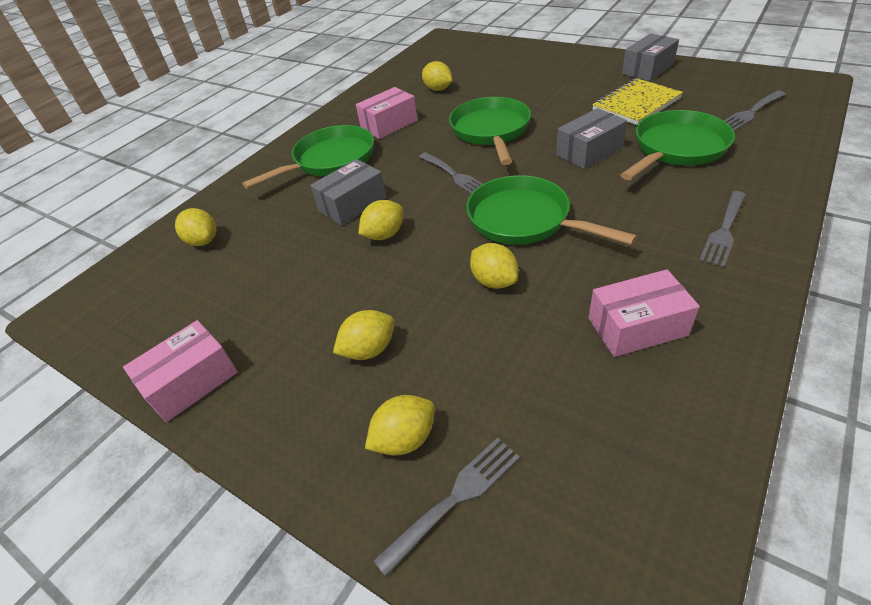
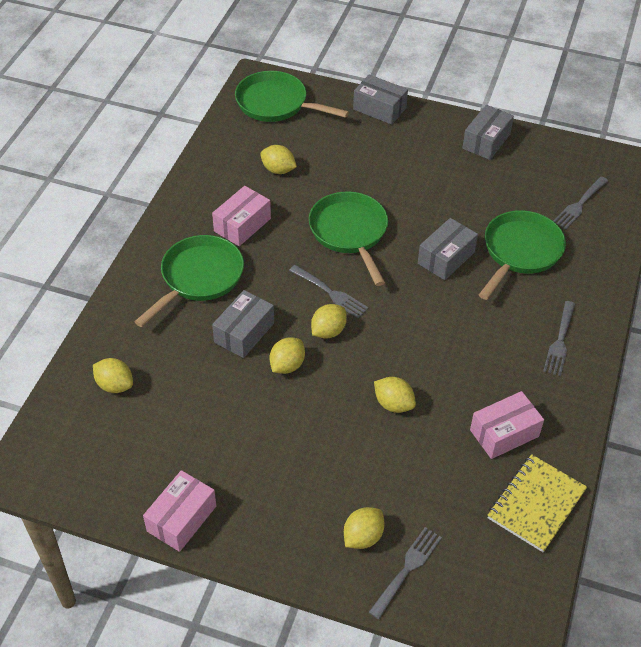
camera: 20 degrees left, 5 degrees up
yellow lemon [333,310,394,360] -> yellow lemon moved to [311,304,347,338]
green pan [466,175,637,245] -> green pan moved to [235,71,349,122]
yellow notebook [592,78,683,125] -> yellow notebook moved to [487,454,587,552]
none -> grey box [353,74,408,125]

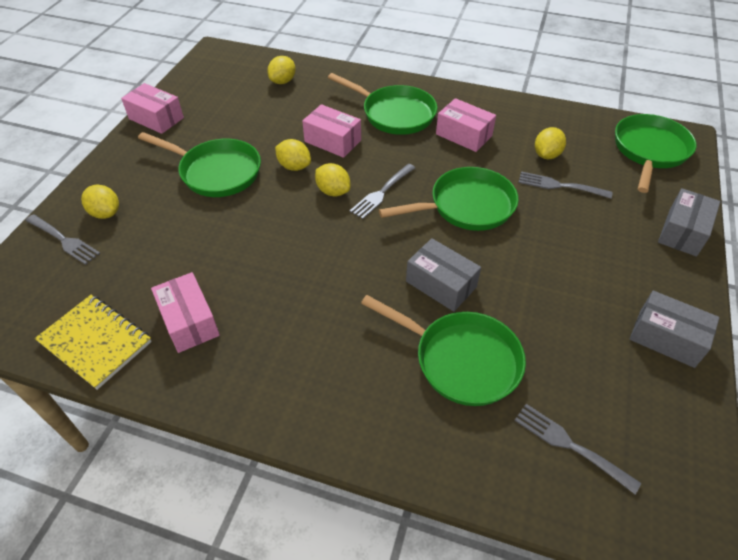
camera: 90 degrees right, 0 degrees up
grey box [212,290,274,358] -> pink box [302,104,361,158]
yellow lemon [374,377,416,413] -> none
grey fork [543,301,575,376] -> grey fork moved to [518,171,613,199]
none -> green pan [138,132,261,197]

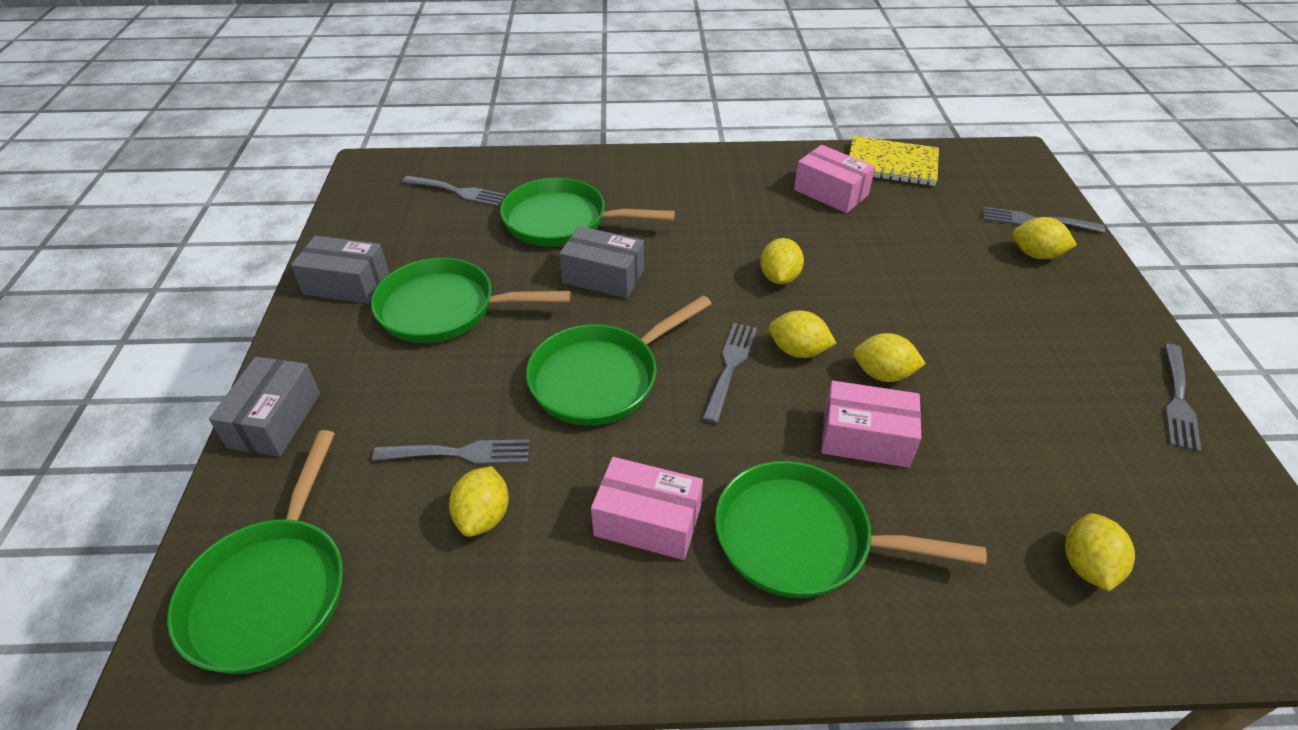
camera: 160 degrees right, 5 degrees down
pink box [121,83,184,134] -> grey fork [1164,344,1202,452]
green pan [138,132,261,197] -> green pan moved to [371,258,571,343]
none -> yellow lemon [760,238,804,284]

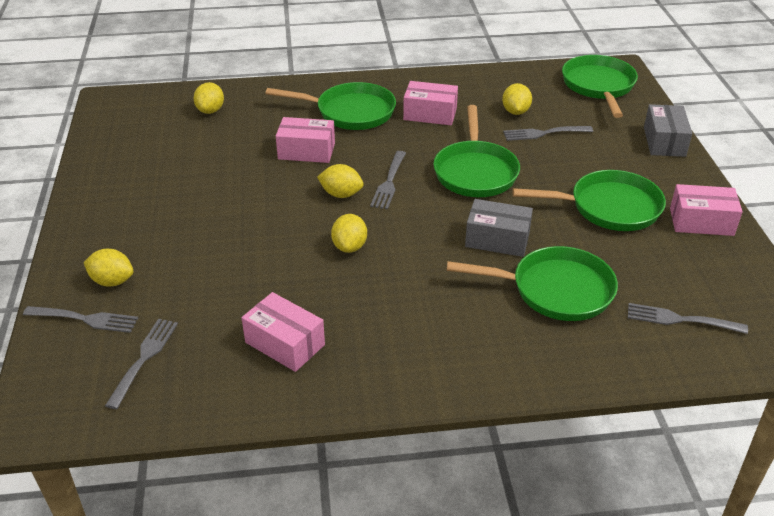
camera: 175 degrees right, 5 degrees down
grey box [291,236,389,304] -> pink box [670,184,743,236]
green pan [526,295,712,426] -> green pan turned 135 degrees clockwise [433,105,520,197]
yellow notebook [849,136,939,186] -> none
yellow lemon [853,333,926,382] -> none
grey fork [1164,344,1202,452] -> grey fork moved to [105,319,178,409]

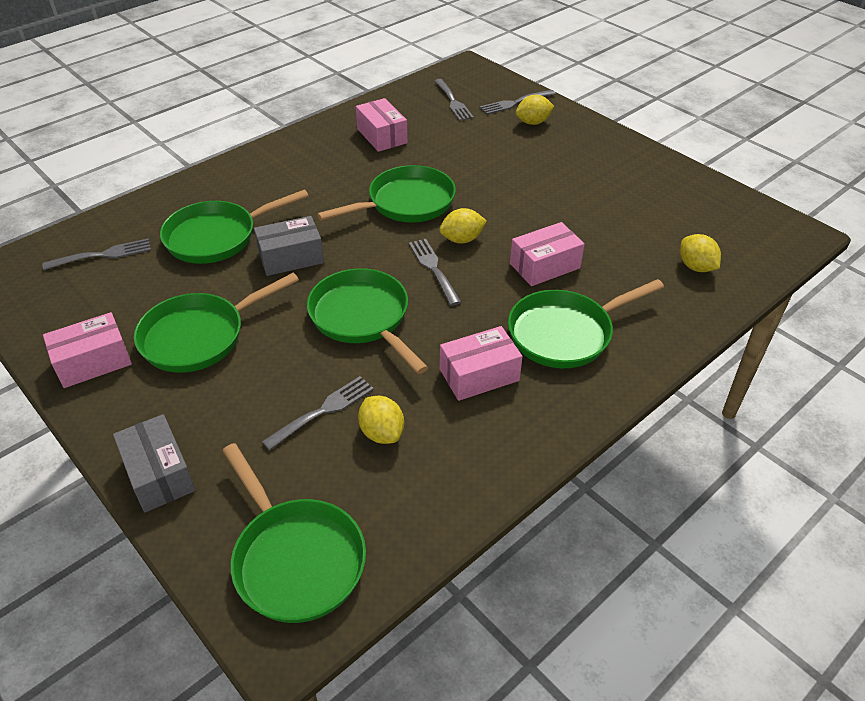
camera: 145 degrees right, 5 degrees up
pink box [241,292,325,372] -> pink box turned 60 degrees clockwise [356,98,408,152]
yellow lemon [331,214,367,253] -> green pan [317,165,456,222]

